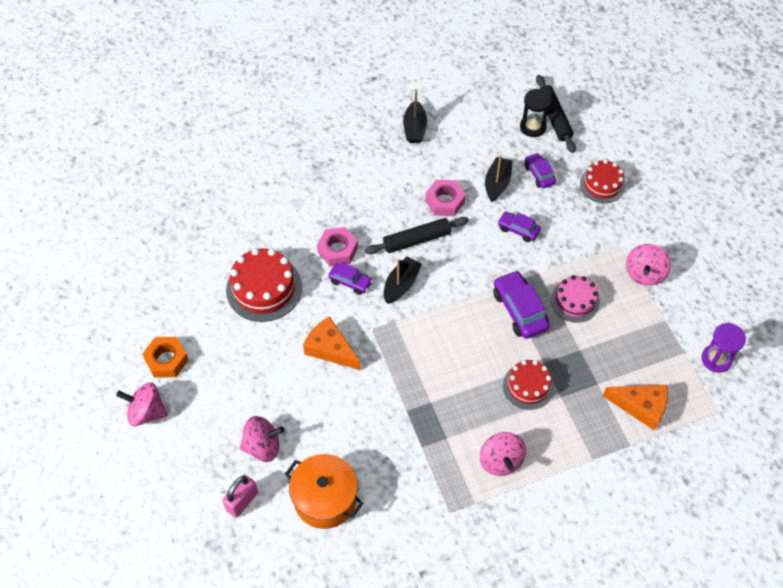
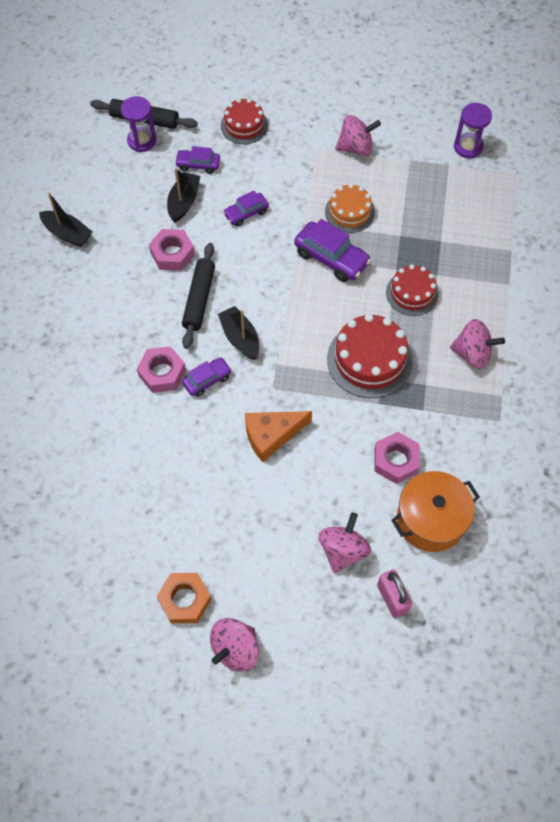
camera: 60 degrees left, 5 degrees up
red cake [226,248,302,322] -> red cake moved to [327,314,413,398]
black boat [485,155,512,203] -> black boat turned 60 degrees clockwise [167,168,200,222]
purple car [493,270,550,339] -> purple car turned 150 degrees counterclockwise [294,219,371,282]
black hourglass [520,89,552,137] -> purple hourglass [121,96,156,152]
pink cake [551,275,600,323] -> orange cake [325,184,375,233]
orange cheese [603,385,668,431] -> none
pink spinning top [626,244,671,286] -> pink spinning top turned 60 degrees counterclockwise [335,115,381,156]
none -> pink nut [375,432,420,484]

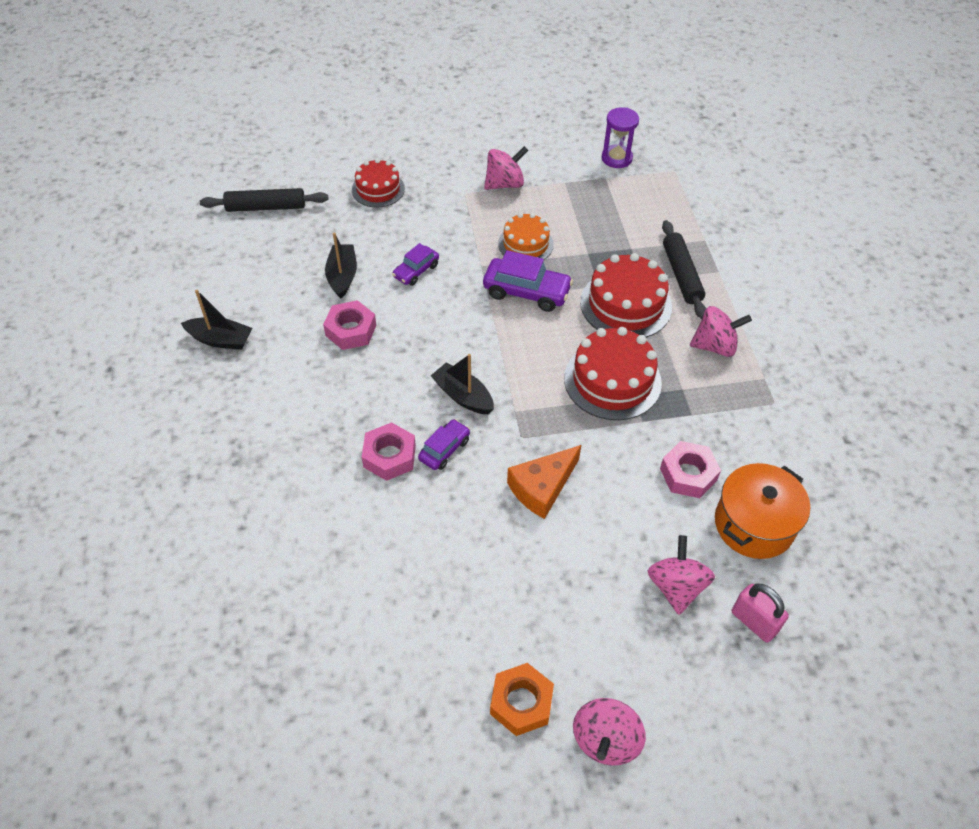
camera: 20 degrees left, 10 degrees down
purple hourglass [121,96,156,152] -> none
purple car [175,146,220,174] -> none
black rolling pin [182,243,215,349] -> black rolling pin moved to [662,220,706,319]
red cake [386,264,439,316] -> red cake [580,253,672,338], size x1.57

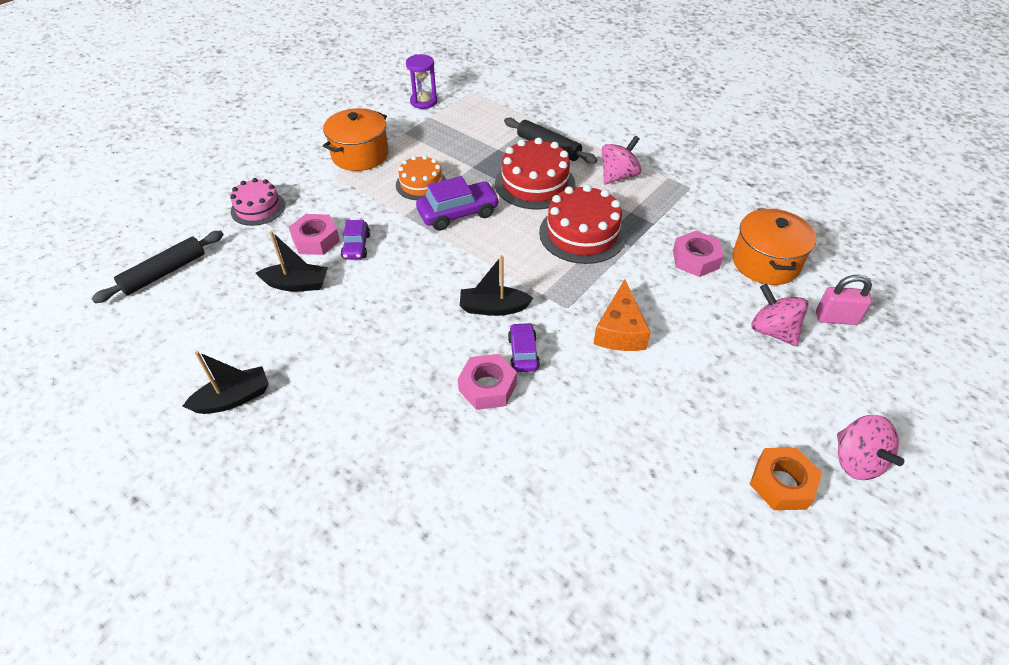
camera: 40 degrees left, 5 degrees down
pink nut [323,300,376,350] -> pink nut moved to [289,214,340,255]
black boat [325,232,357,299] -> black boat turned 135 degrees clockwise [256,231,328,291]
red cake [352,159,405,207] -> pink cake [230,178,285,226]
pink spinning top [484,146,528,190] -> orange pot [323,108,389,171]

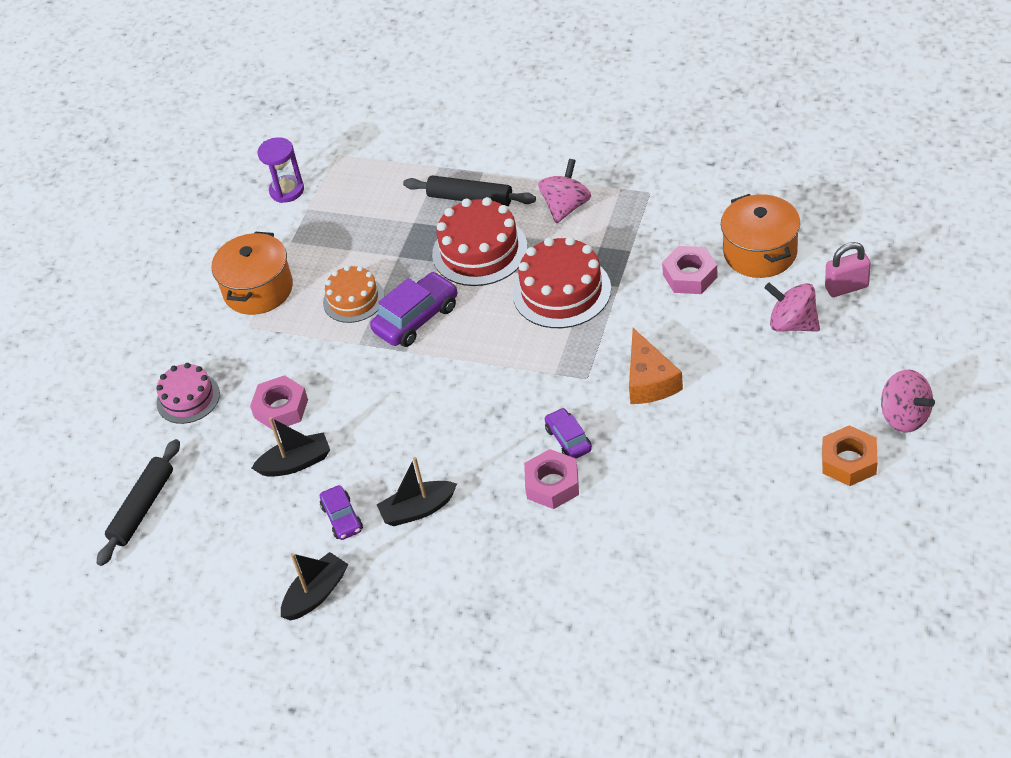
camera: 15 degrees left, 0 degrees up
purple car [341,220,370,259] -> purple car moved to [320,485,363,540]
black boat [460,255,533,316] -> black boat moved to [377,457,457,526]

